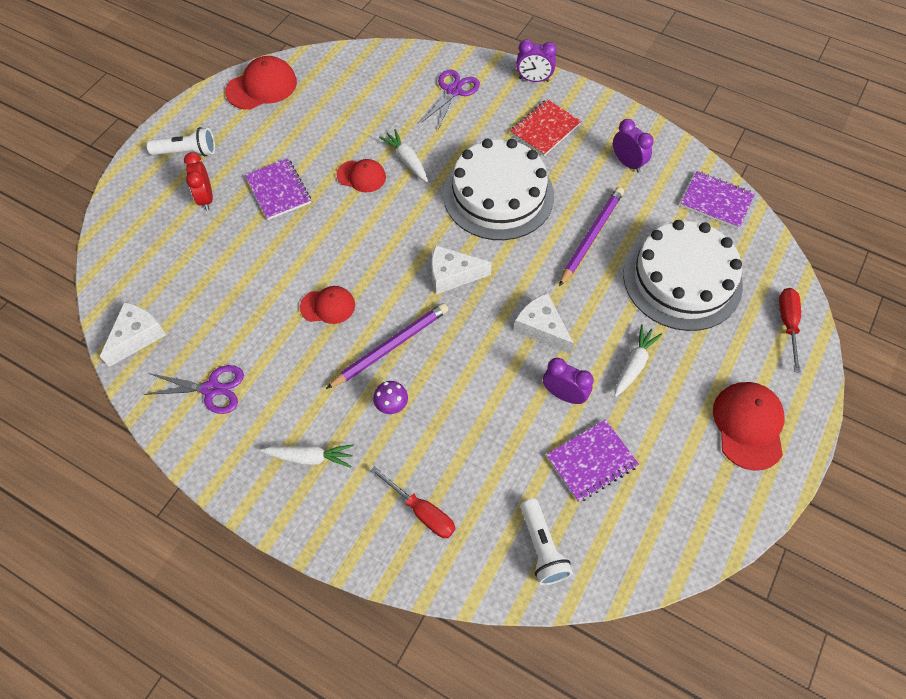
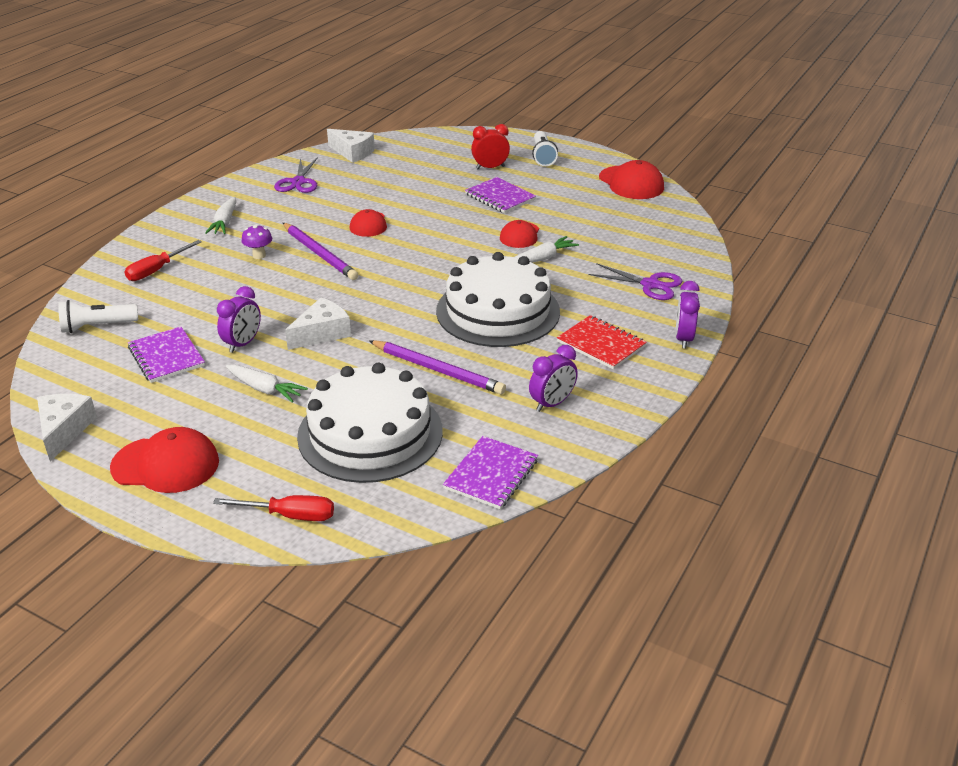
camera: 90 degrees right, 25 degrees down
purple notebook [245,158,311,220] -> purple notebook turned 75 degrees clockwise [465,177,536,213]
white cheese [432,245,492,294] -> white cheese moved to [37,394,97,461]

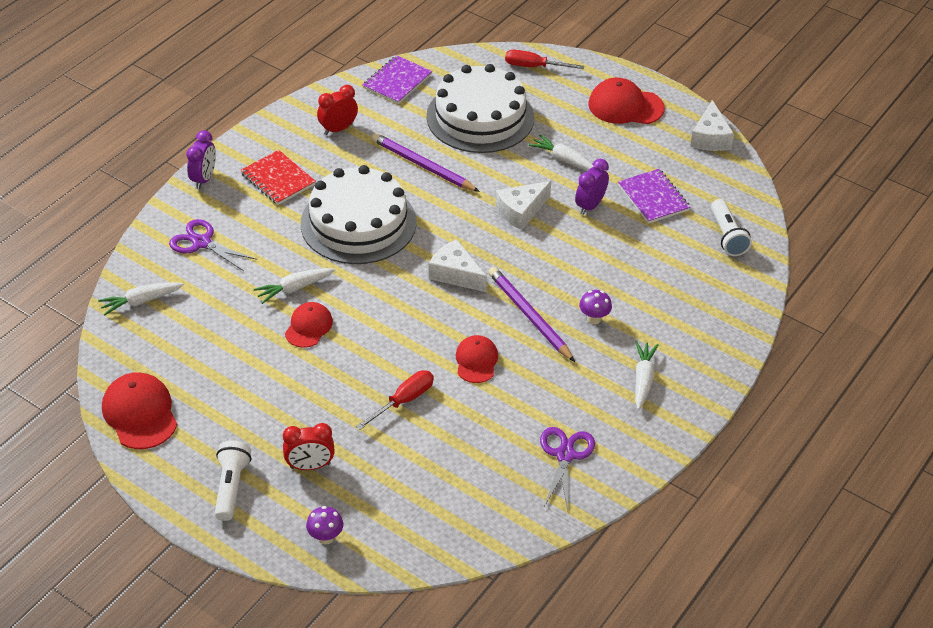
camera: 175 degrees left, 10 degrees up
white flashlight [58,300,138,333] -> white flashlight turned 90 degrees clockwise [711,199,752,256]
red screwdriver [125,240,202,281] -> red screwdriver moved to [356,370,434,430]
white cheese [327,129,375,163] -> white cheese moved to [429,239,487,292]
purple notebook [465,177,536,213] -> none
purple clock [529,345,578,412] -> red clock [317,85,358,135]
none -> white carrot [98,282,184,316]
none -> purple mushroom [306,506,343,545]

